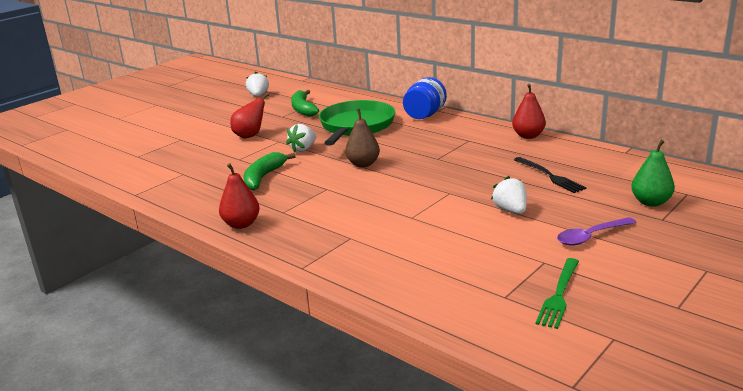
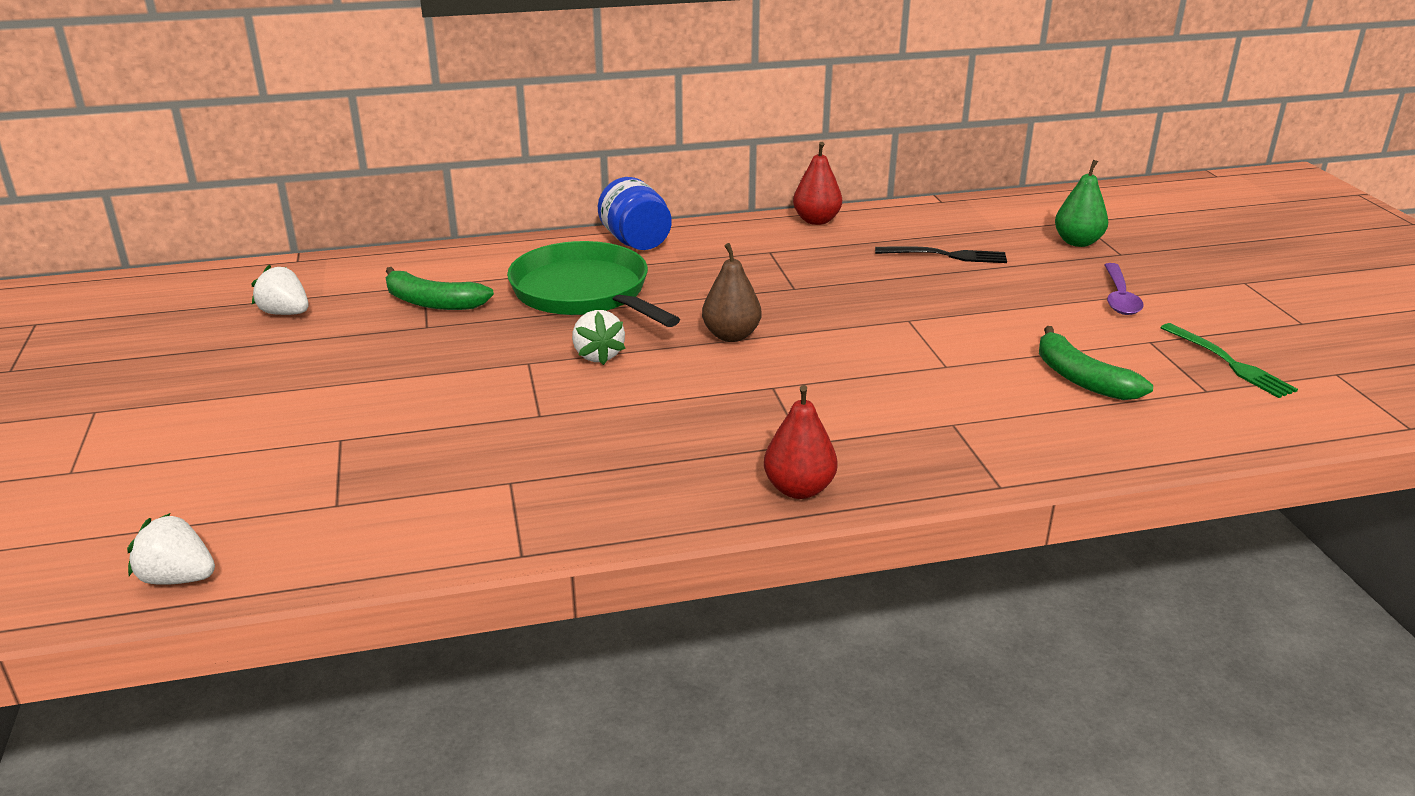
camera: 55 degrees left, 5 degrees up
red pear [230,93,269,139] -> none
green banana [244,152,295,191] -> green banana moved to [1039,326,1153,400]
white strawberry [491,176,527,214] -> white strawberry moved to [127,513,215,585]

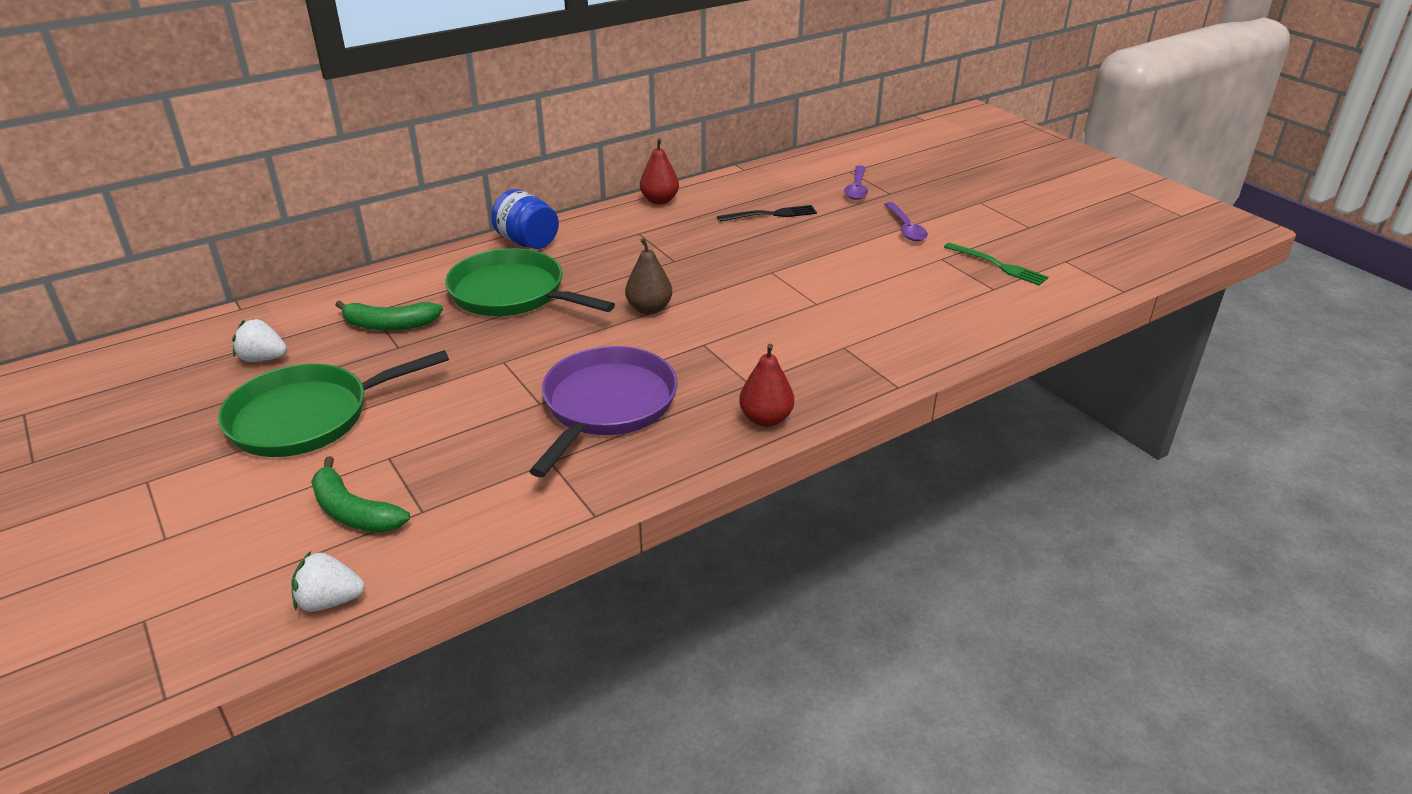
camera: 20 degrees left, 5 degrees up
white strawberry [572,310,626,365] -> none
green banana [1039,326,1153,400] -> green banana moved to [311,456,410,532]
green pear [1055,159,1108,247] -> purple spoon [844,165,868,200]
none -> green pan [218,350,449,457]
none -> purple pan [529,346,678,477]

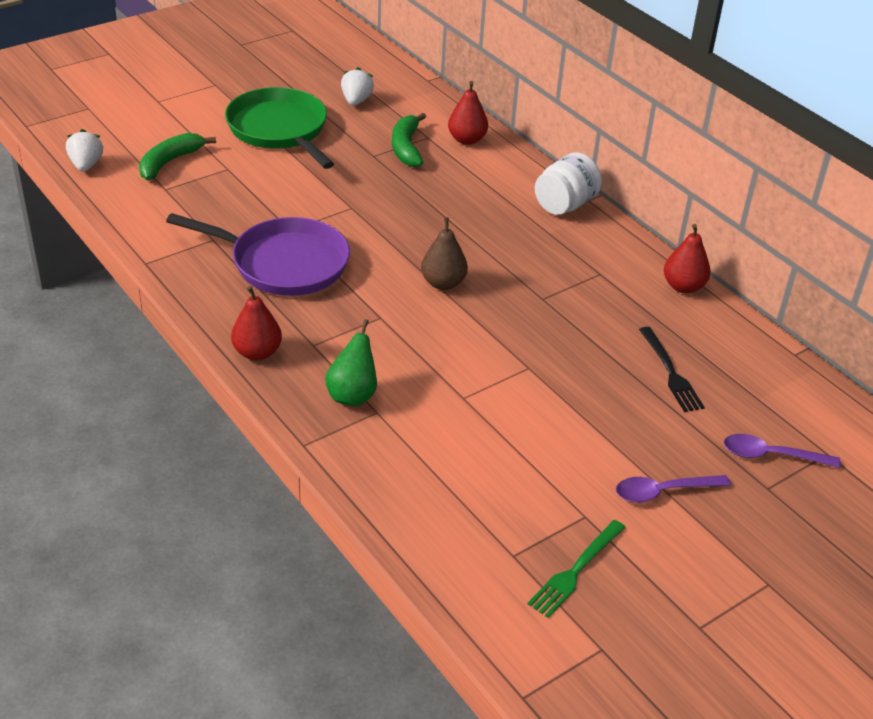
camera: 85 degrees right, 5 degrees up
green pan [445,248,615,316] -> none
blue jar [491,189,559,249] -> white jar [535,152,602,215]
none -> green pear [325,319,377,406]
none -> red pear [448,81,488,145]

